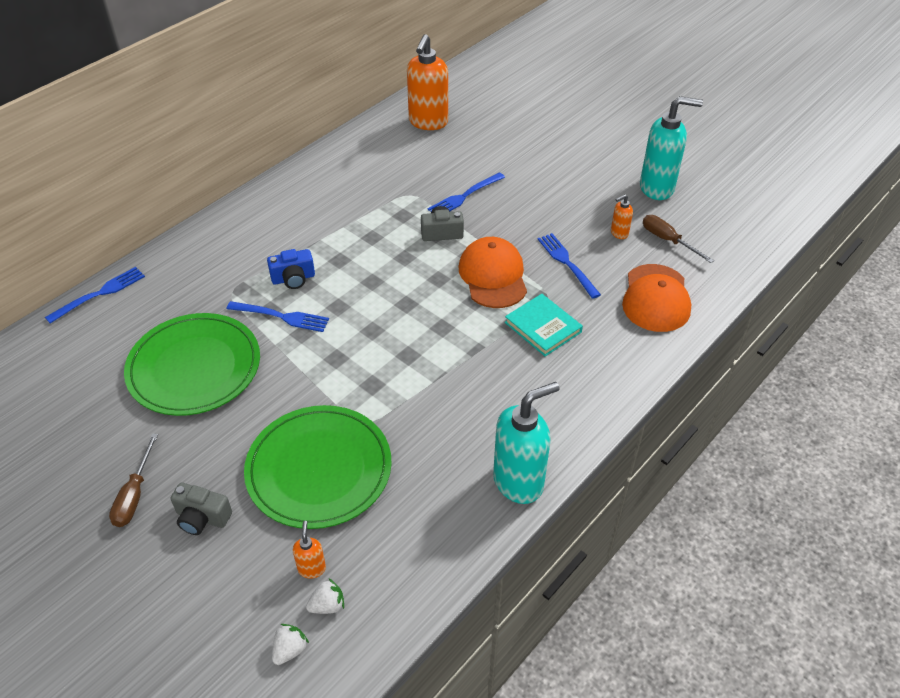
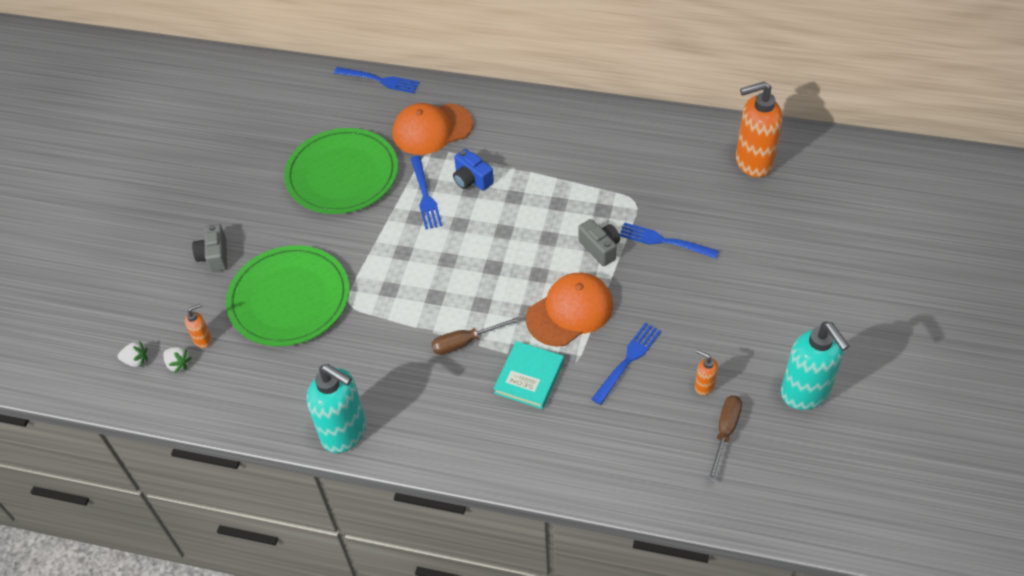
camera: 65 degrees right, 5 degrees up
brown screwdriver [109,433,158,527] -> brown screwdriver moved to [431,317,521,355]
orange cap [622,264,691,332] -> orange cap moved to [392,103,473,155]

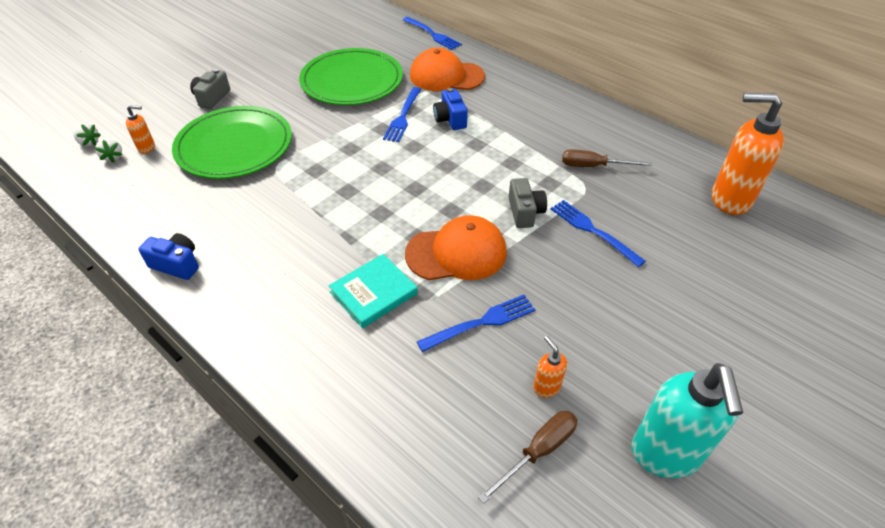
camera: 25 degrees right, 5 degrees down
turquoise soap dispenser [307,364,366,453] -> blue camera [138,233,199,280]
brown screwdriver [431,317,521,355] -> brown screwdriver moved to [562,149,652,167]

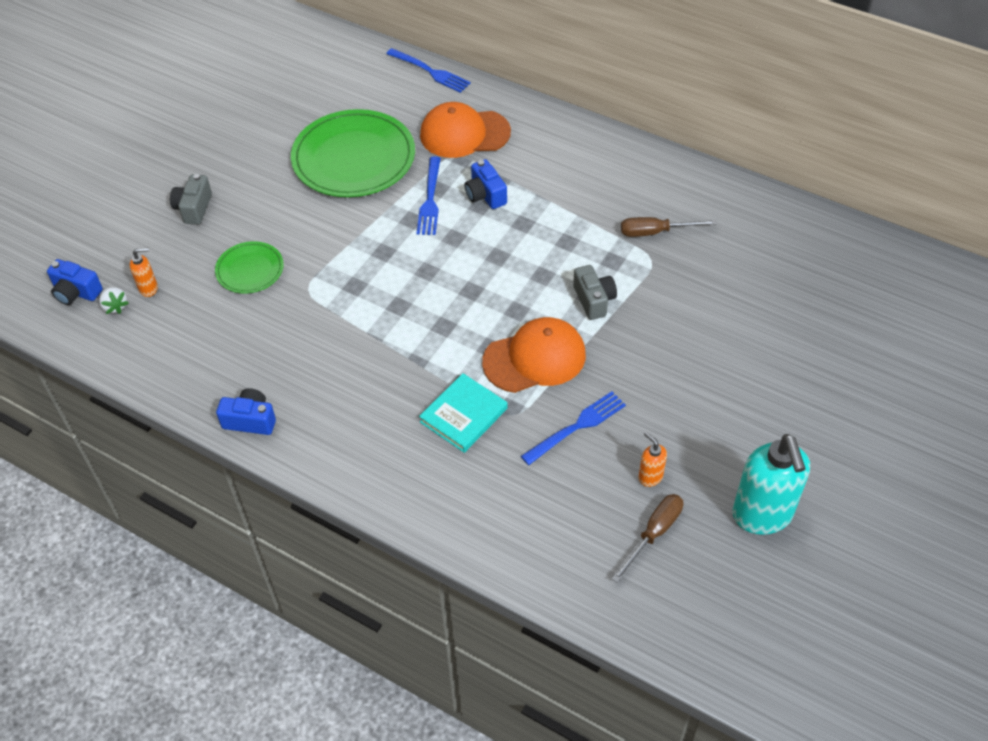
camera: 10 degrees left, 5 degrees up
white strawberry [73,123,101,146] -> blue camera [47,259,103,305]
green plate [172,106,292,179] -> green plate [215,241,284,294], size x0.51
blue fork [551,200,646,267] -> none
orange soap dispenser [712,93,784,215] -> none

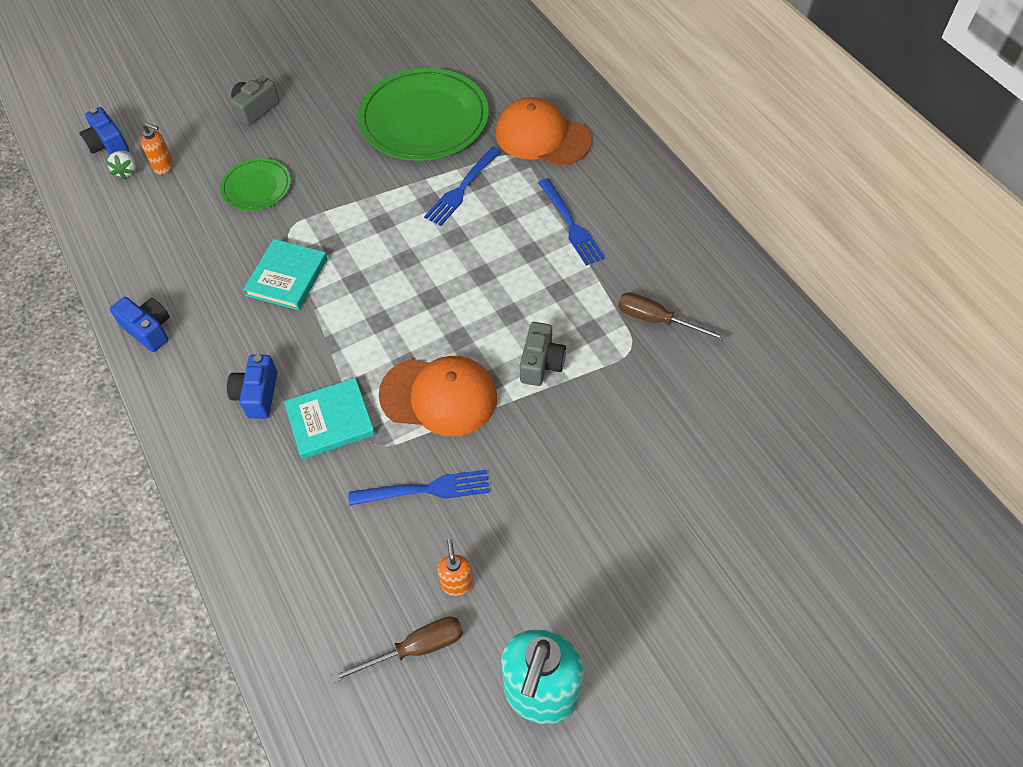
camera: 30 degrees right, 5 degrees up
blue fork [386,48,471,93] -> blue fork moved to [538,178,605,266]
blue camera [464,159,507,209] -> blue camera moved to [227,355,277,419]
none -> turquoise book [243,239,327,310]

